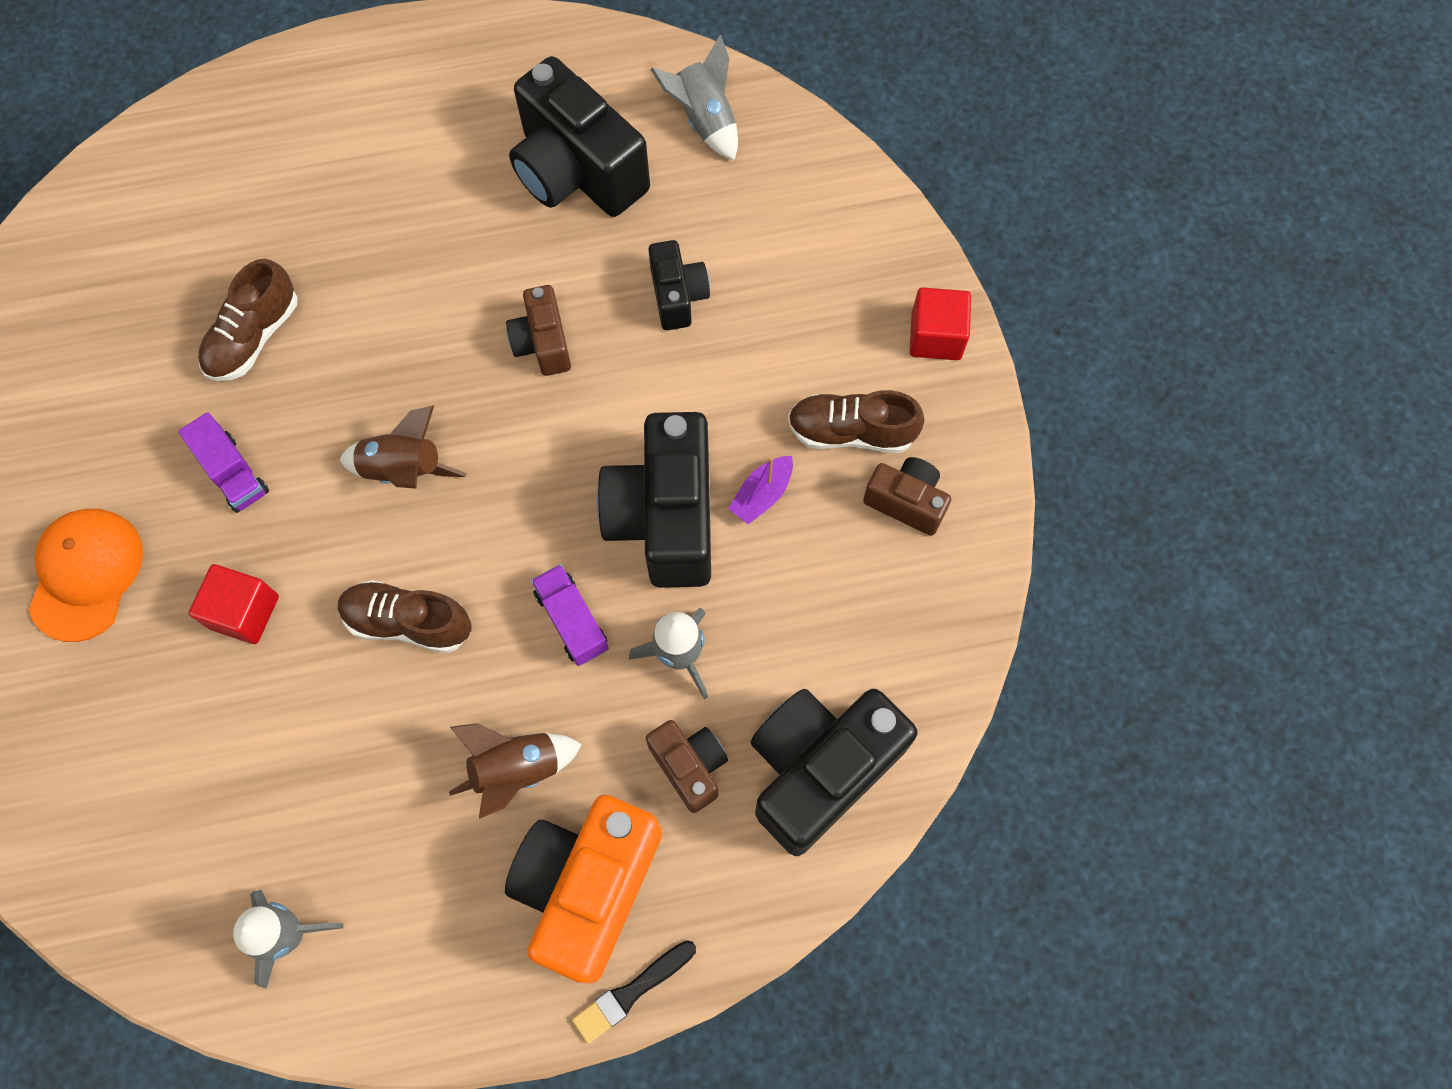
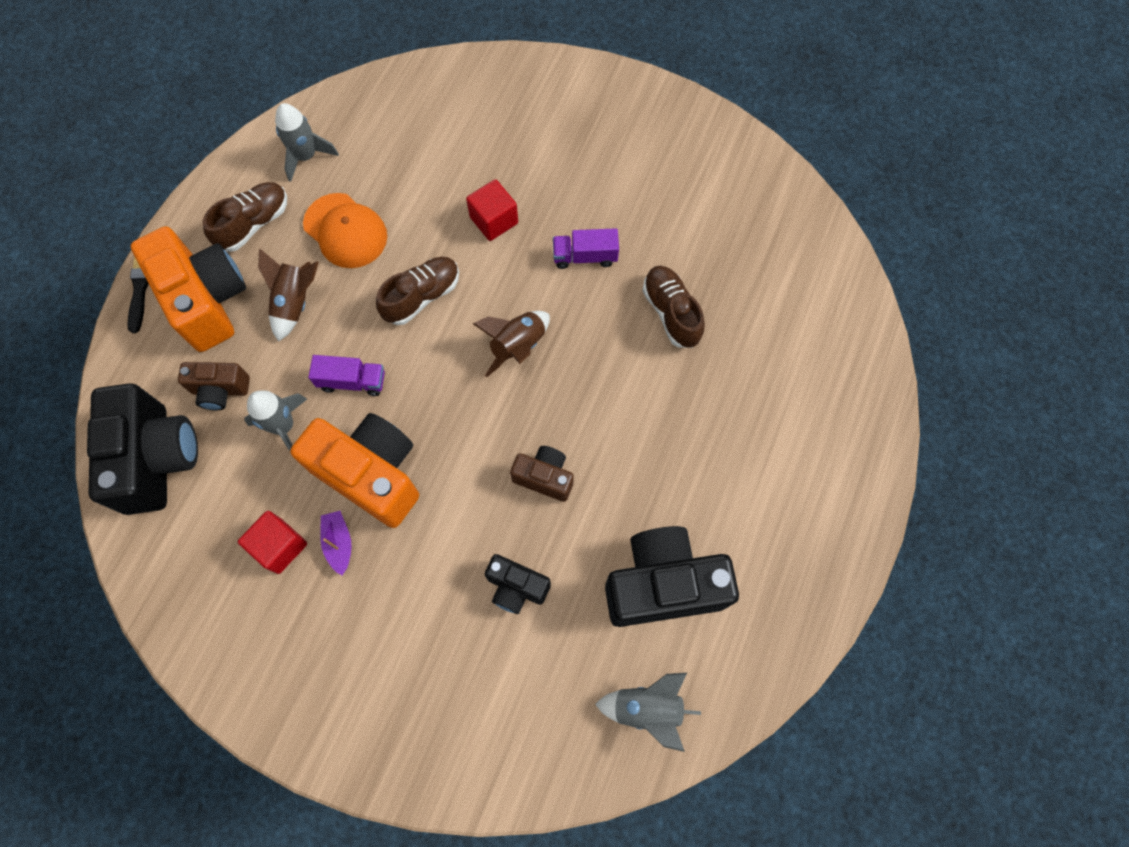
camera: 125 degrees right, 0 degrees up
orange cap [29,509,143,642] -> orange cap moved to [303,193,387,268]
black camera [597,412,711,588] -> orange camera [290,413,419,528]
brown shoe [788,390,925,453] -> brown shoe moved to [202,182,287,252]
brown camera [863,457,951,536] -> none
red cube [910,287,971,360] -> red cube moved to [238,511,307,574]

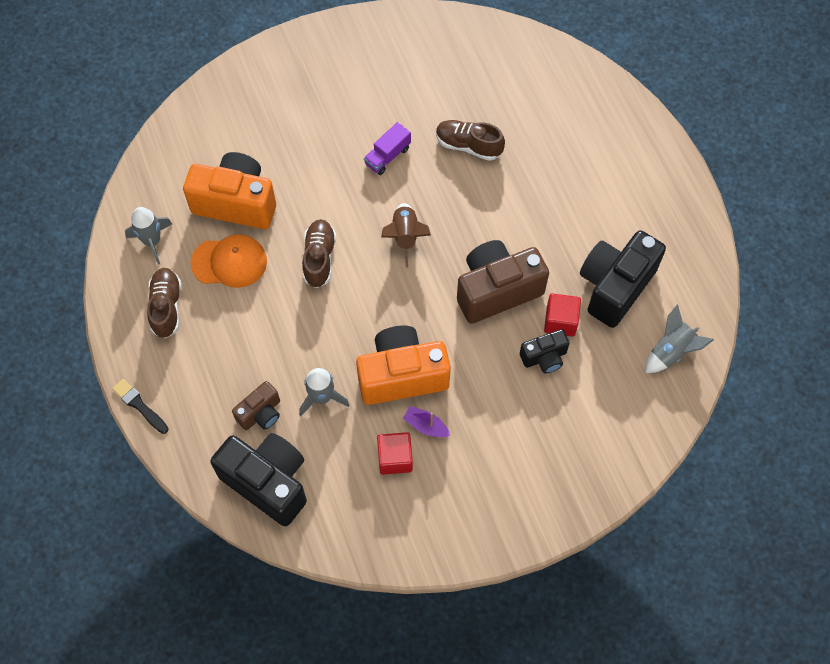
camera: 45 degrees left, 5 degrees down
orange camera [131,226,246,352] -> orange camera moved to [183,152,276,229]
brown rocket [258,248,319,342] -> none
purple truck [309,355,385,396] -> none
red cube [466,179,518,241] -> red cube moved to [544,293,581,337]
brown camera [510,446,574,502] -> brown camera [457,240,549,324], size x1.90

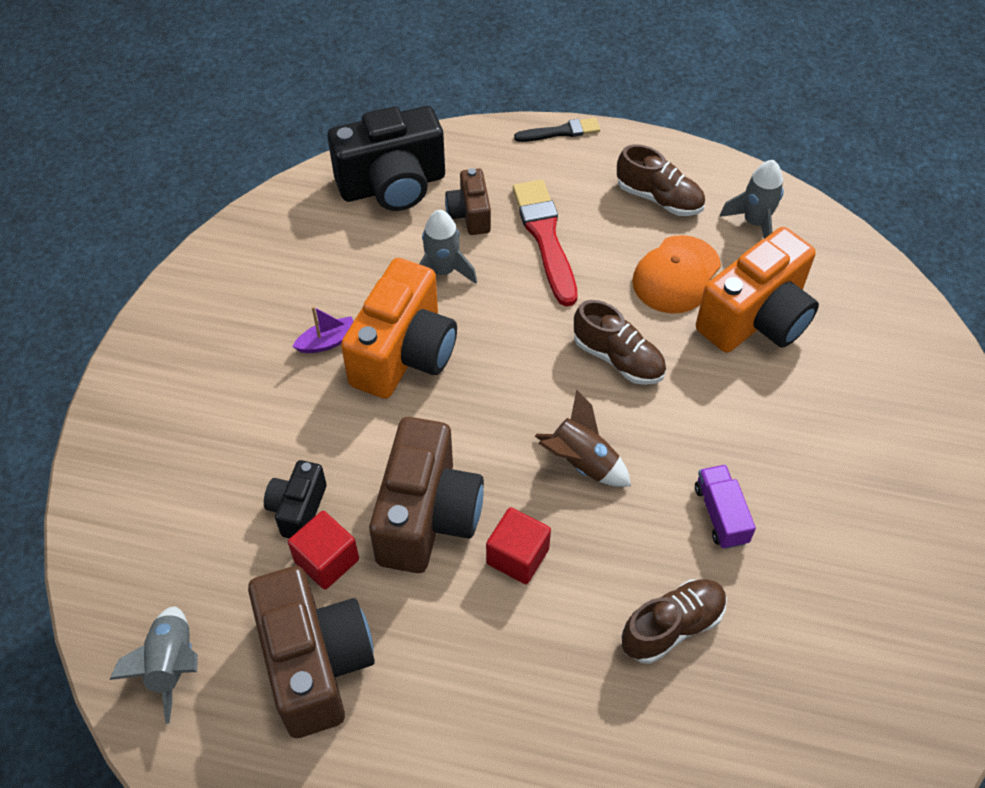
camera: 125 degrees right, 10 degrees down
red cube [377,432,413,475] -> red cube moved to [486,507,551,584]
black camera [580,230,666,328] -> brown camera [248,566,375,738]
none -> red brush [513,180,577,307]

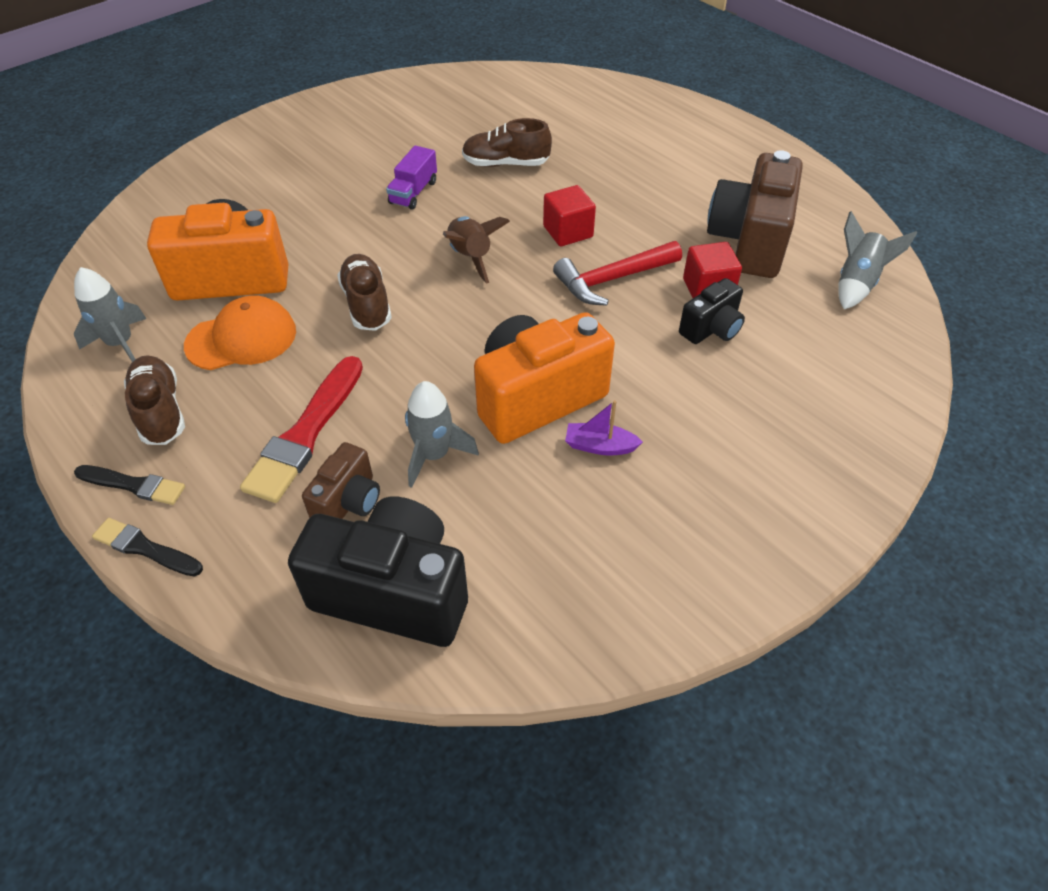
camera: 145 degrees left, 5 degrees down
brown camera [369,417,484,573] -> red hammer [553,241,682,306]
none -> black brush [74,465,185,505]

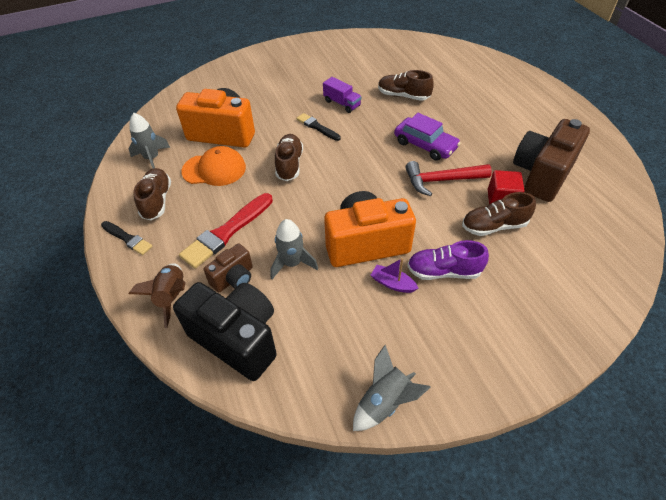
camera: 20 degrees right, 0 degrees up
black brush [92,518,203,577] -> black brush moved to [296,113,341,141]
purple truck [386,145,437,210] -> purple truck turned 90 degrees counterclockwise [323,77,362,113]
brown rocket [443,216,510,284] -> brown rocket moved to [128,263,186,328]
red cube [543,185,596,246] -> purple car [394,113,461,161]
black camera [679,278,745,344] -> brown shoe [462,192,536,236]
grey rocket [838,211,917,309] -> grey rocket moved to [353,345,431,431]
none -> purple shoe [407,240,489,280]

